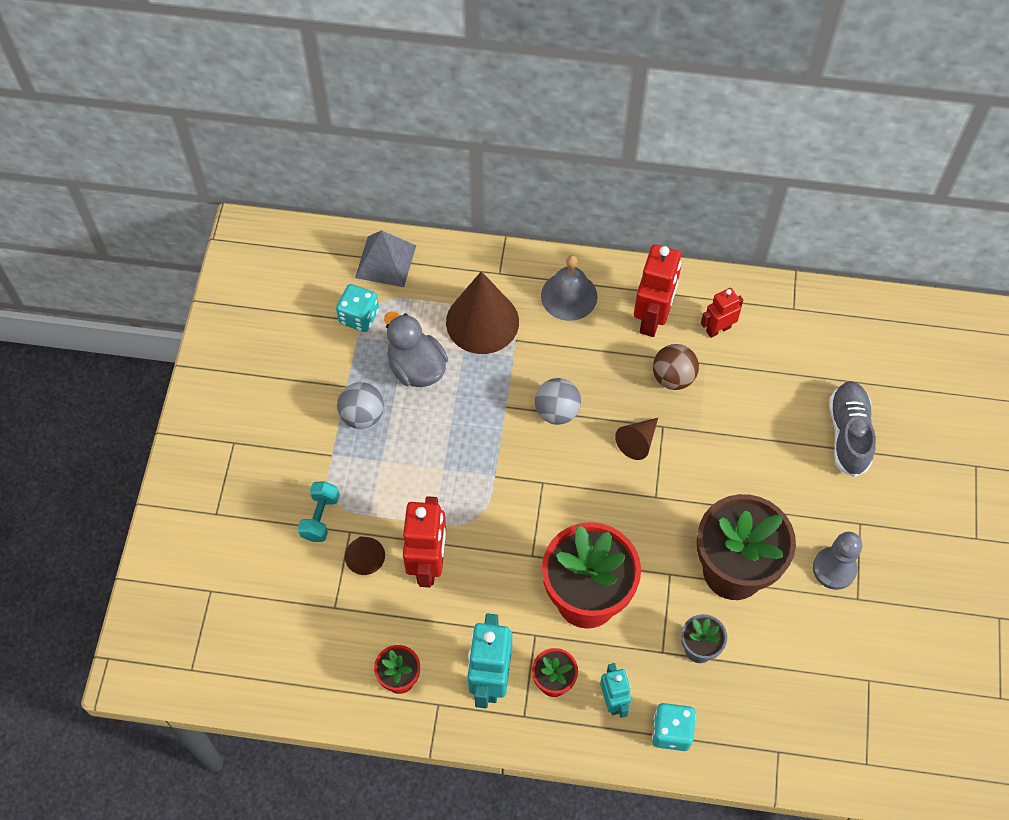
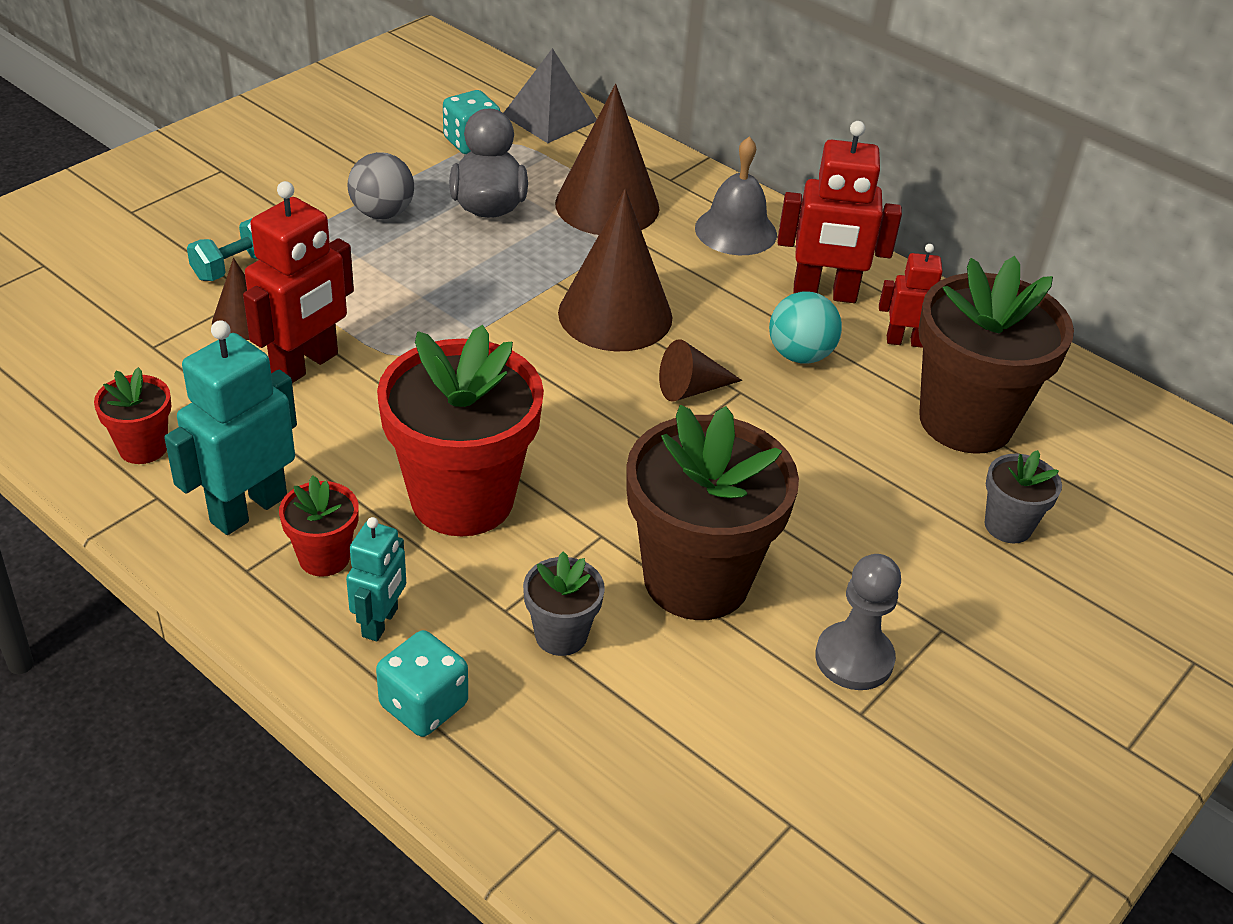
camera: 30 degrees right, 20 degrees down
grey ball [535,378,581,425] -> brown cone [558,189,673,351]
red robot [634,244,681,337] -> red robot turned 45 degrees clockwise [778,121,902,303]
brown ball [653,344,699,390] -> turquoise ball [769,291,842,364]
grey shoe [829,381,876,477] -> grey flower pot [985,450,1062,543]
none -> brown flower pot [918,256,1074,454]

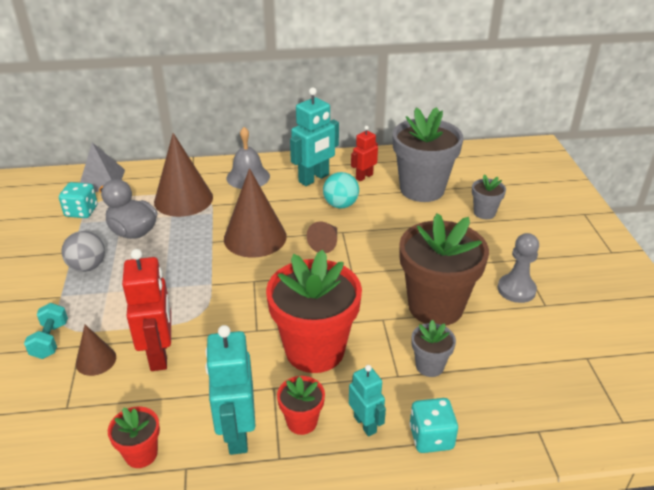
camera: 45 degrees left, 5 degrees down
red robot [778,121,902,303] -> turquoise robot [290,87,339,186]
brown flower pot [918,256,1074,454] -> grey flower pot [393,107,463,202]

